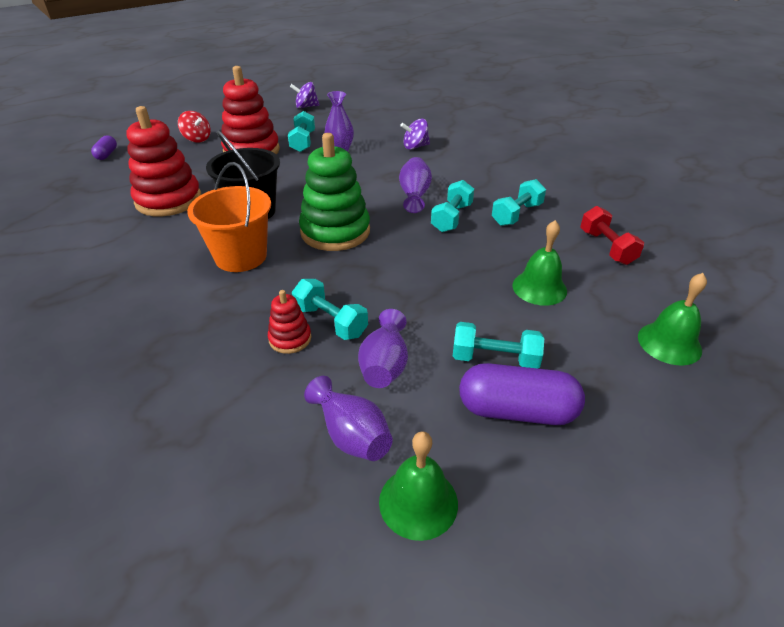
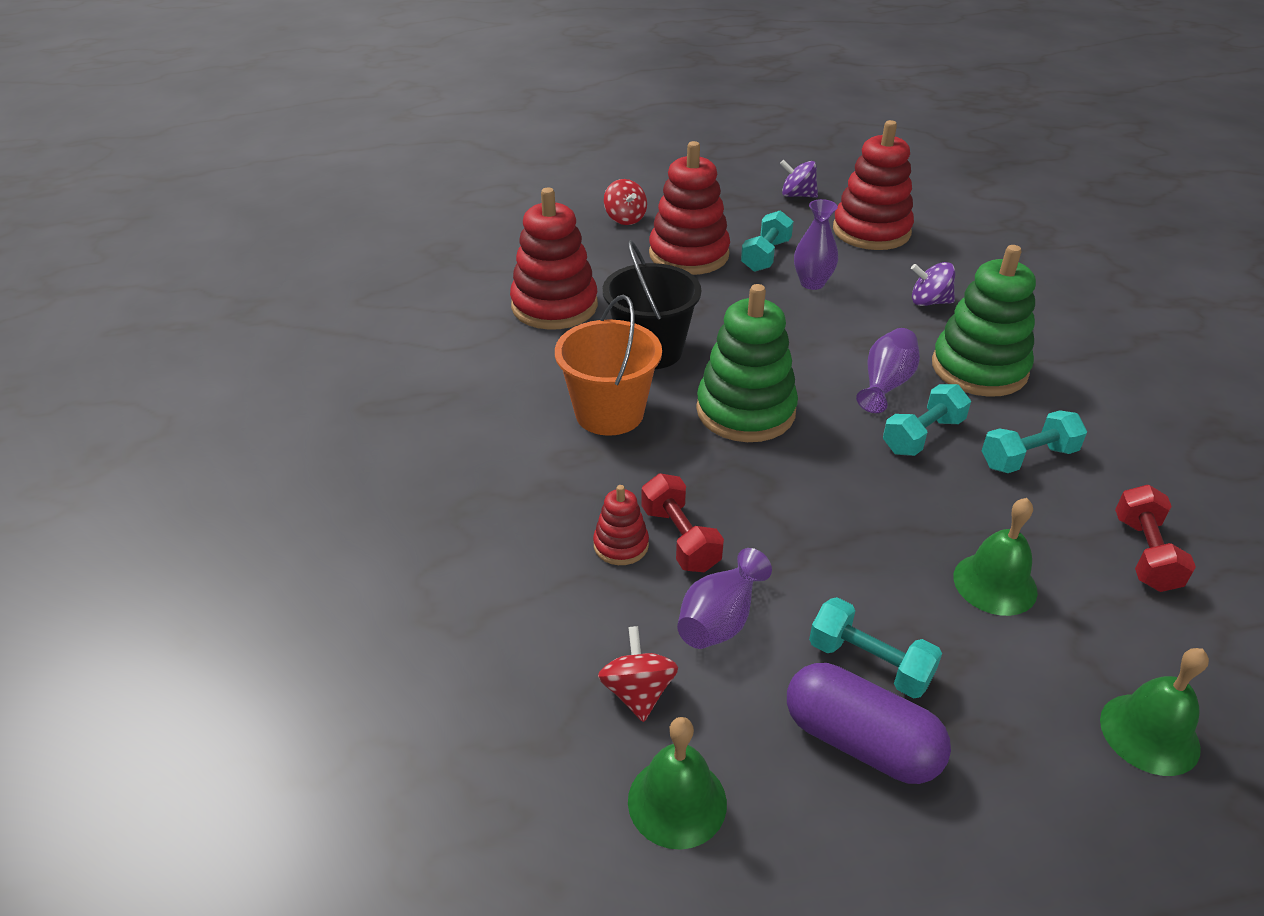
camera: 25 degrees right, 0 degrees up
purple capsule [91,135,117,160] -> none
turquoise dumbbell [292,279,368,340] -> red dumbbell [641,473,724,572]
purple vase [304,376,393,461] -> red spinning top [598,626,678,722]
none -> red stacking toy [833,120,914,250]
none -> green stacking toy [932,245,1036,397]

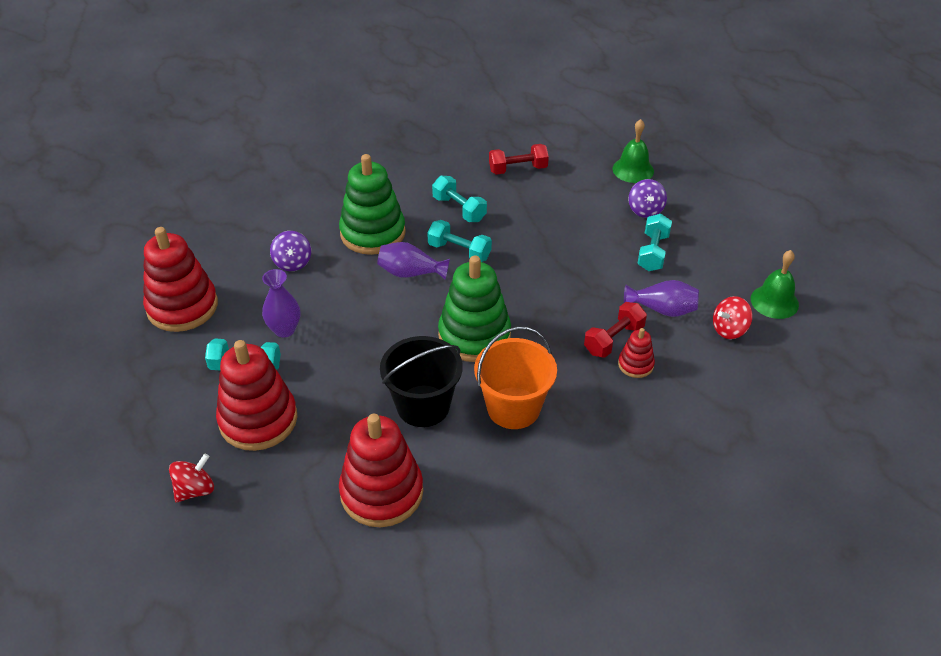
camera: 110 degrees left, 5 degrees up
purple spinning top [780,160,818,198] -> purple spinning top moved to [628,179,667,218]
purple capsule [787,663,951,784] -> none
green bell [953,498,1038,616] -> none

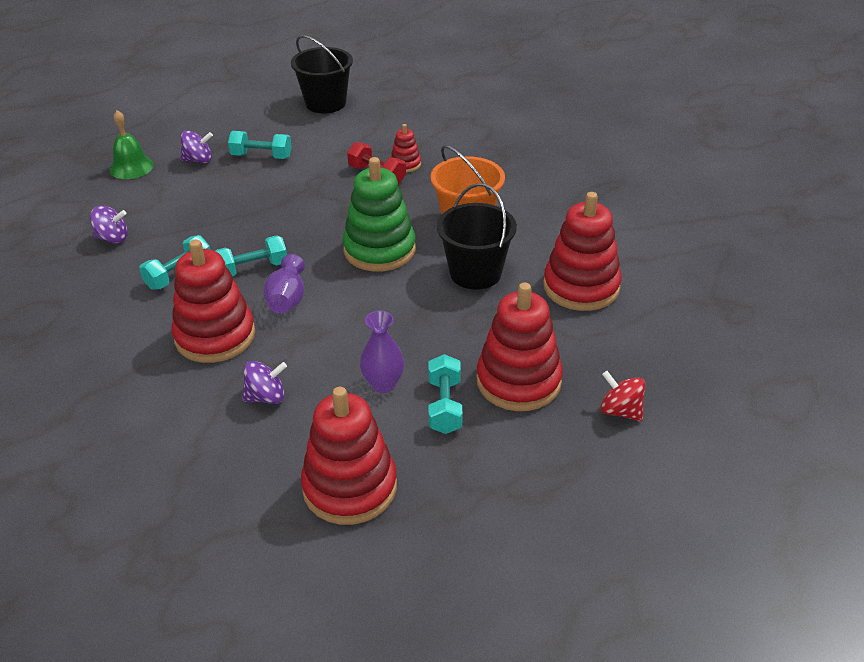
camera: 95 degrees left, 5 degrees down
green stacking toy [339,154,406,255] -> red stacking toy [172,240,255,363]
turquoise dumbbell [427,220,492,262] -> turquoise dumbbell turned 45 degrees clockwise [215,235,287,276]
red dumbbell [489,144,549,175] -> purple spinning top [90,205,128,243]
purple vase [624,280,699,317] -> none
red spinning top [713,296,753,339] -> none
green bell [751,250,799,319] -> black bucket [291,35,353,113]

